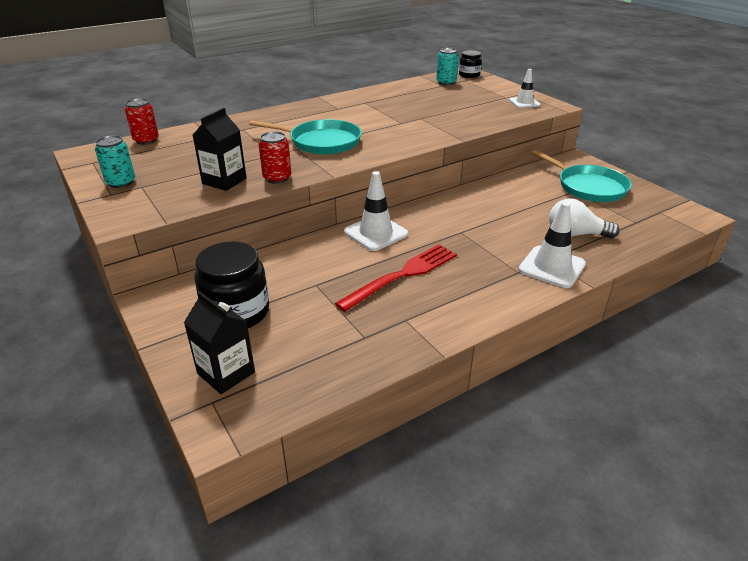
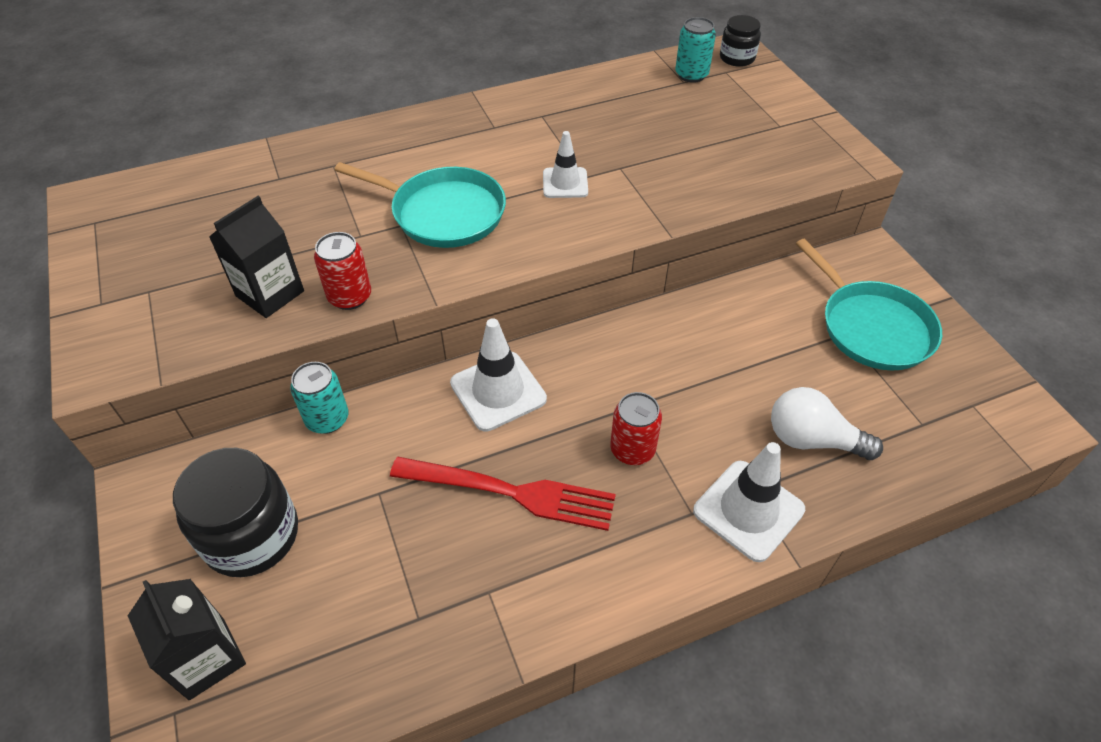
camera: 10 degrees right, 15 degrees up
turquoise can [95,135,135,188] -> turquoise can moved to [290,362,348,434]
red can [125,98,159,145] -> red can moved to [610,392,662,465]
red fork [335,244,457,312] -> red fork turned 45 degrees clockwise [390,457,616,531]
white traffic cone [509,69,541,108] -> white traffic cone moved to [543,131,588,198]

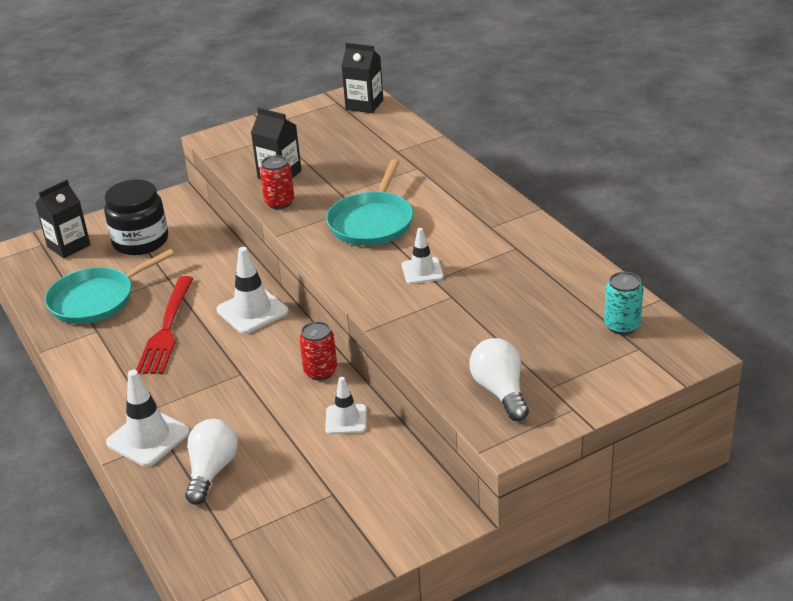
camera: 85 degrees right, 15 degrees down
turquoise can [290,362,348,434] -> none
red can [610,392,662,465] -> red can moved to [299,321,337,380]
black jar [720,15,761,67] -> none
turquoise pan [796,239,942,371] -> turquoise pan moved to [45,249,175,324]
none -> white traffic cone [325,377,367,434]
none -> black carton [341,43,383,113]
none -> white light bulb [469,338,529,421]

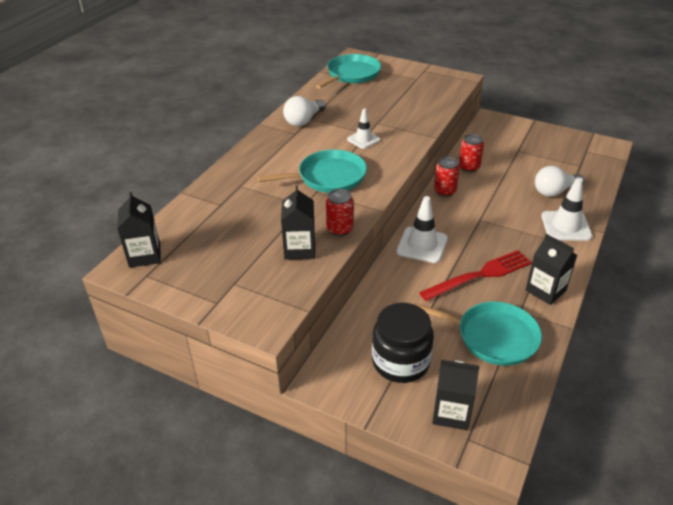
camera: 125 degrees left, 5 degrees up
white traffic cone [325,377,367,434] -> red can [459,134,484,172]
white light bulb [469,338,529,421] -> white light bulb moved to [283,96,326,126]
turquoise can [604,272,643,335] -> turquoise pan [316,54,381,89]
none -> black carton [526,234,577,305]

